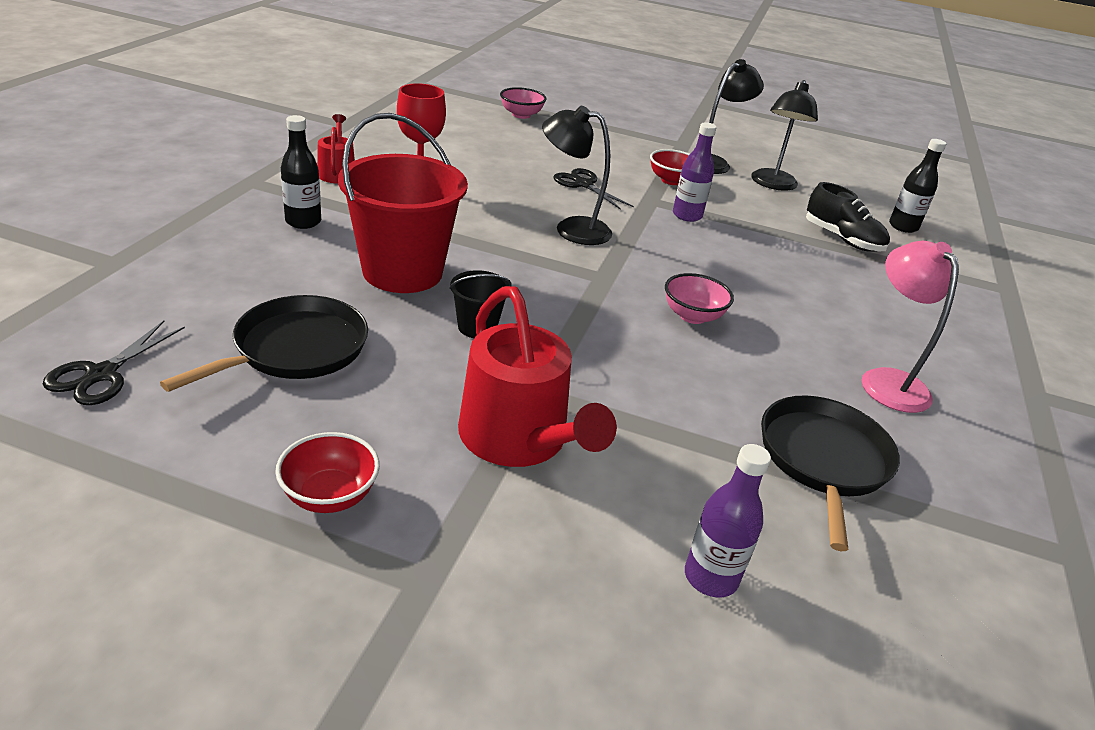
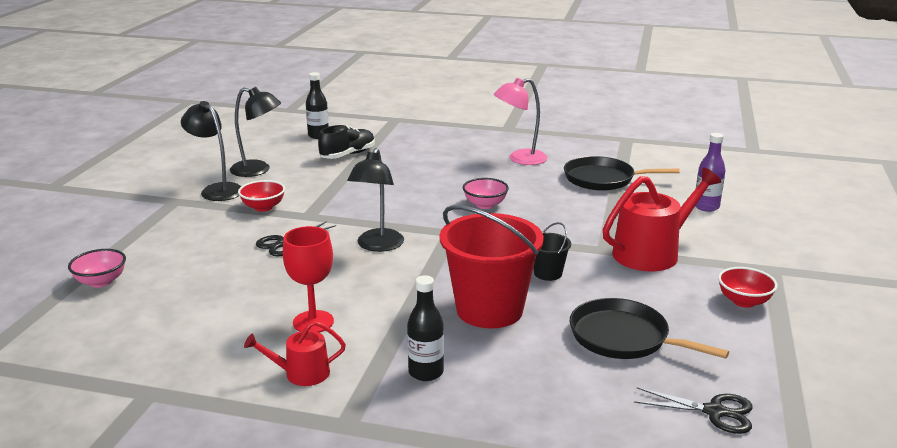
camera: 90 degrees left, 10 degrees down
purple bottle [673,122,717,222] -> none

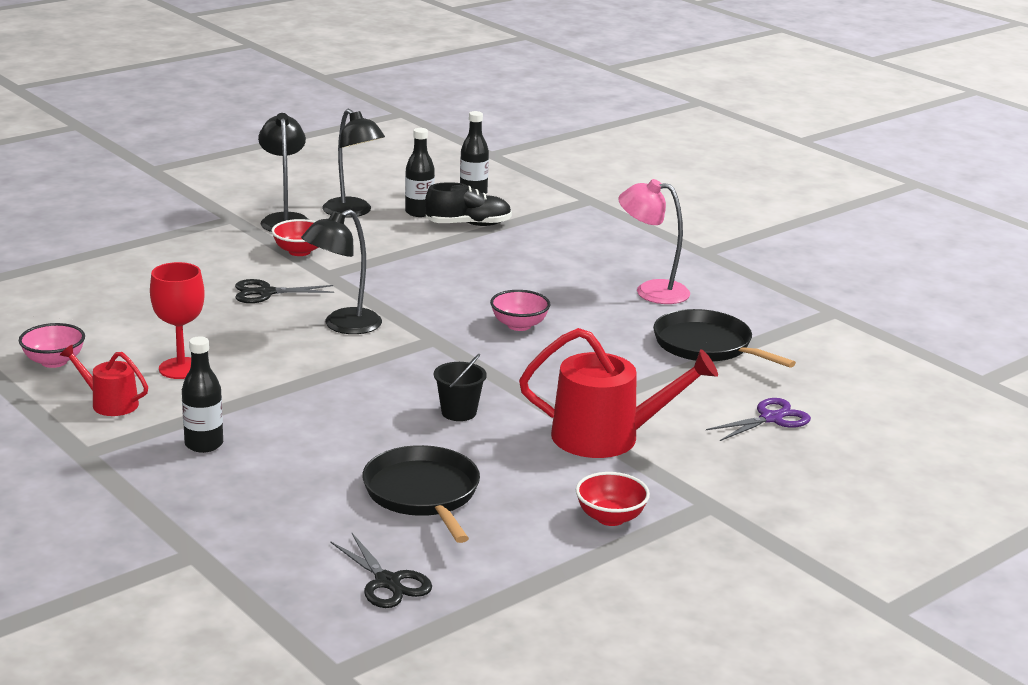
camera: 35 degrees right, 0 degrees up
pink bowl [68,249,126,288] -> pink bowl moved to [19,323,85,368]
red bucket [440,205,544,328] -> none
purple bottle [696,133,725,212] -> purple scissors [706,398,811,441]
none -> black bottle [405,128,435,217]

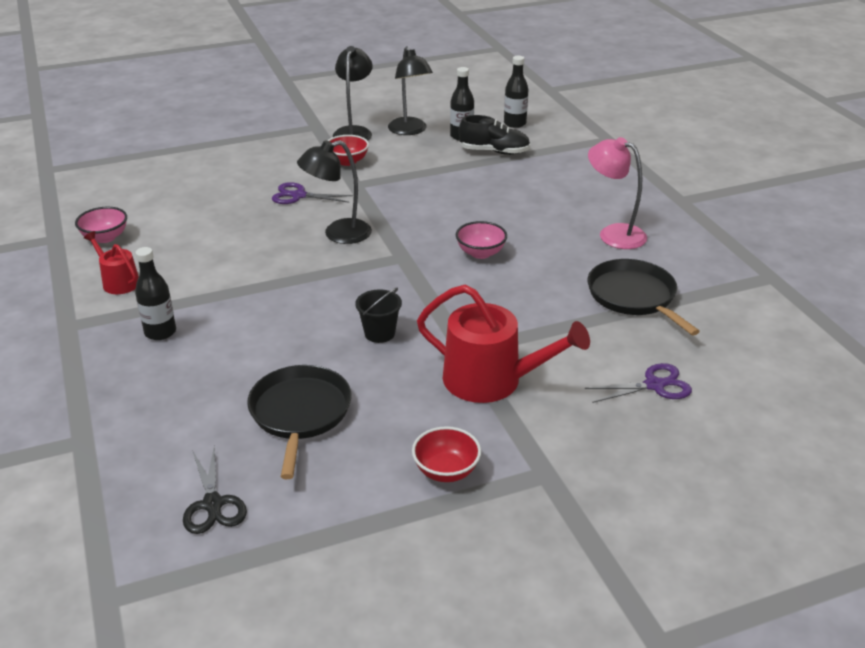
camera: 20 degrees right, 10 degrees up
red goblet [150,262,205,379] -> none
black scissors [235,279,334,303] -> purple scissors [272,182,353,204]

